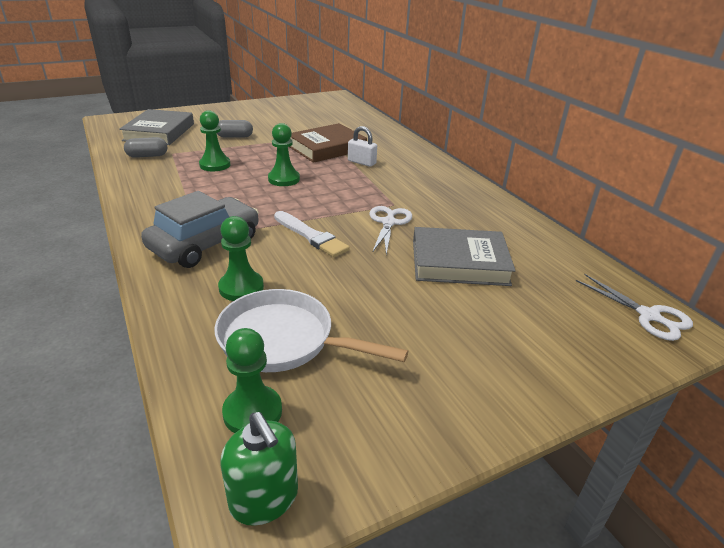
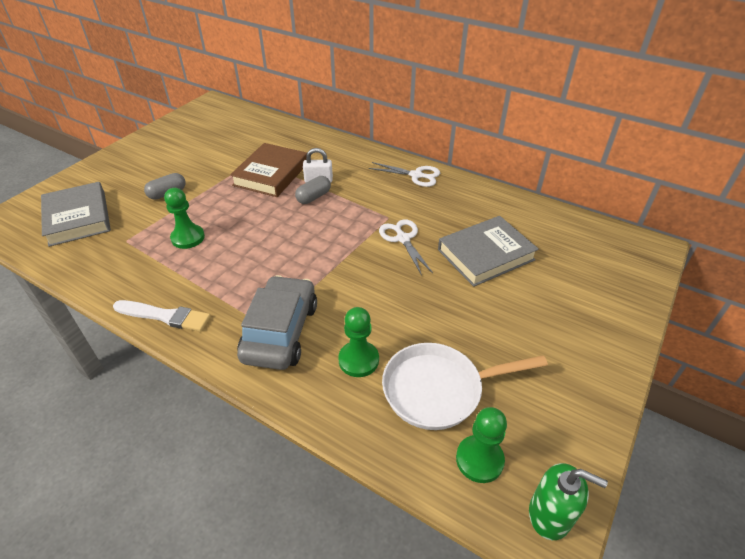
camera: 30 degrees left, 10 degrees up
grey capsule [124,137,167,158] -> grey capsule moved to [295,176,331,204]
green pawn [268,123,300,186] -> none
white brush [274,211,350,257] -> white brush moved to [113,300,211,332]
white scissors [576,274,693,341] -> white scissors moved to [369,162,440,187]

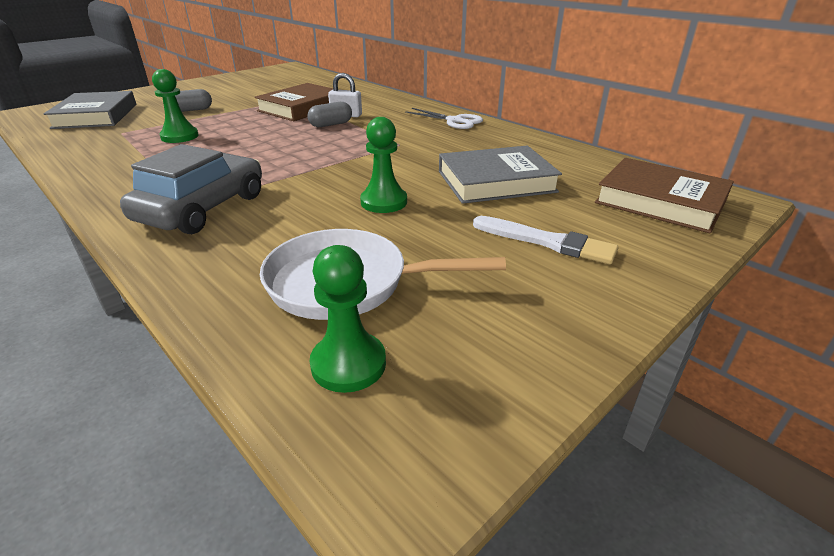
camera: 15 degrees right, 10 degrees down
white brush [113,300,211,332] -> white brush moved to [473,216,618,264]
green pawn [338,307,379,377] -> green pawn moved to [360,117,407,213]
white scissors [379,219,433,276] -> none
green soap dispenser [529,463,608,540] -> none
none -> brown book [595,158,734,233]

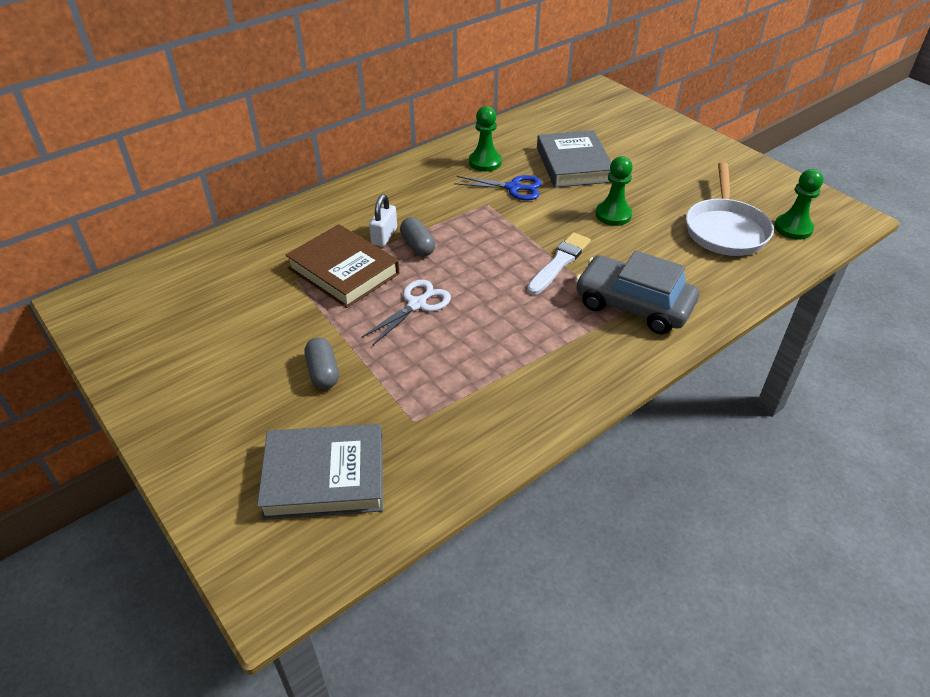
camera: 85 degrees left, 10 degrees up
green pawn [152,69,199,143] -> green pawn moved to [469,106,502,171]
white scissors [405,108,483,129] -> white scissors moved to [361,280,451,346]
white brush [473,216,618,264] -> white brush moved to [527,232,591,295]
brown book [595,158,734,233] -> none
none -> blue scissors [454,175,542,200]

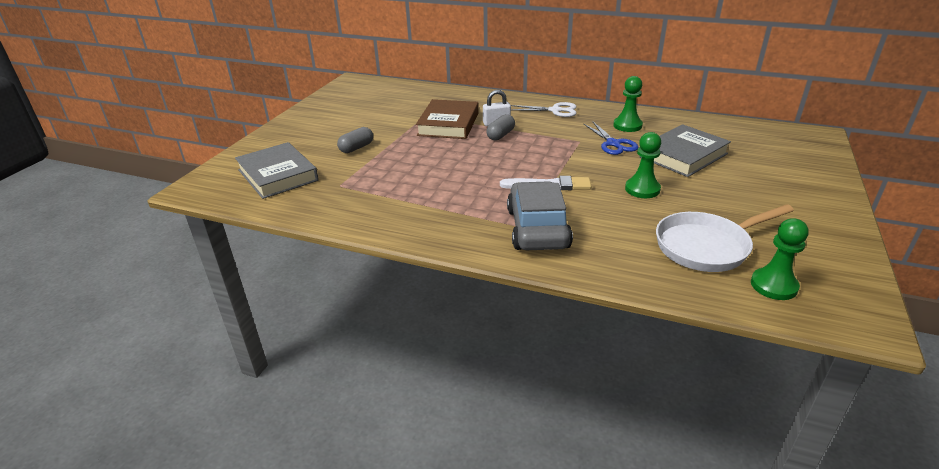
camera: 60 degrees right, 10 degrees down
white scissors [361,280,451,346] -> white scissors moved to [511,102,577,117]

